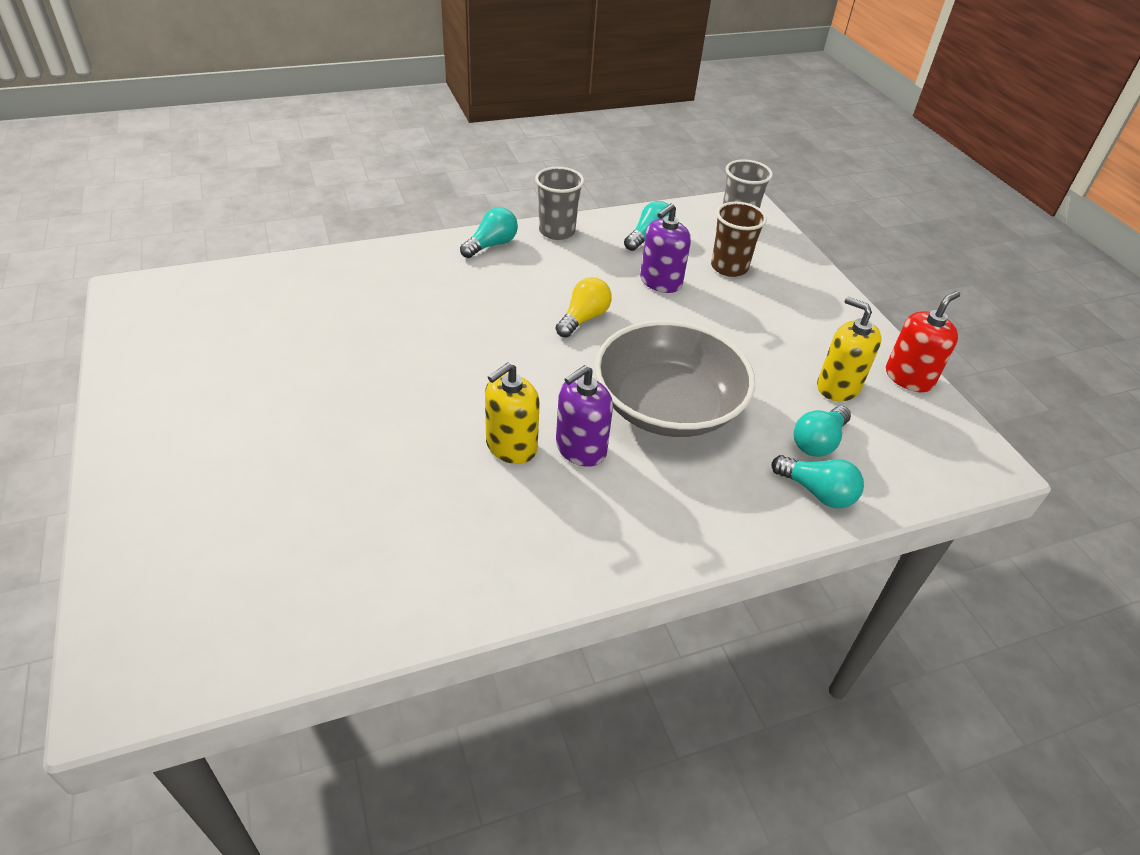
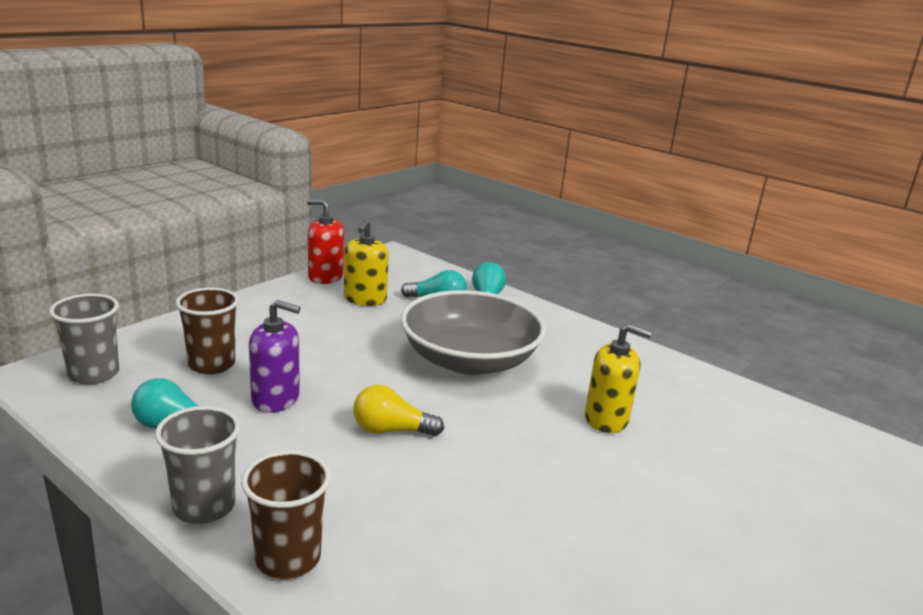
camera: 120 degrees left, 20 degrees down
turquoise light bulb [460,207,518,258] -> brown cup [241,450,331,579]
purple soap dispenser [556,365,613,467] -> none

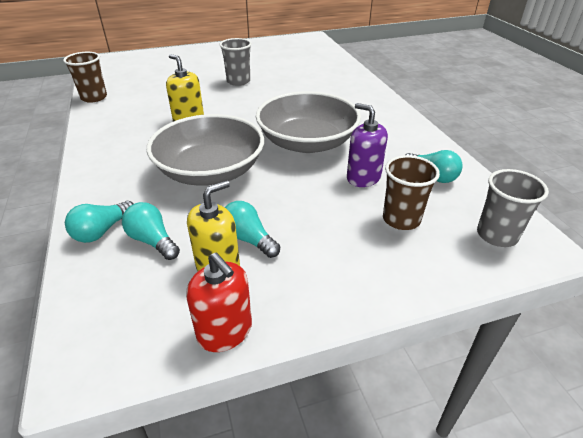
camera: 145 degrees left, 15 degrees up
grey cup [155,406,240,524] -> grey cup moved to [219,38,252,86]
brown cup [241,450,331,579] -> brown cup moved to [63,52,107,103]
yellow light bulb [353,385,444,436] -> grey bowl [256,91,361,153]
none -> turquoise light bulb [225,201,280,258]

